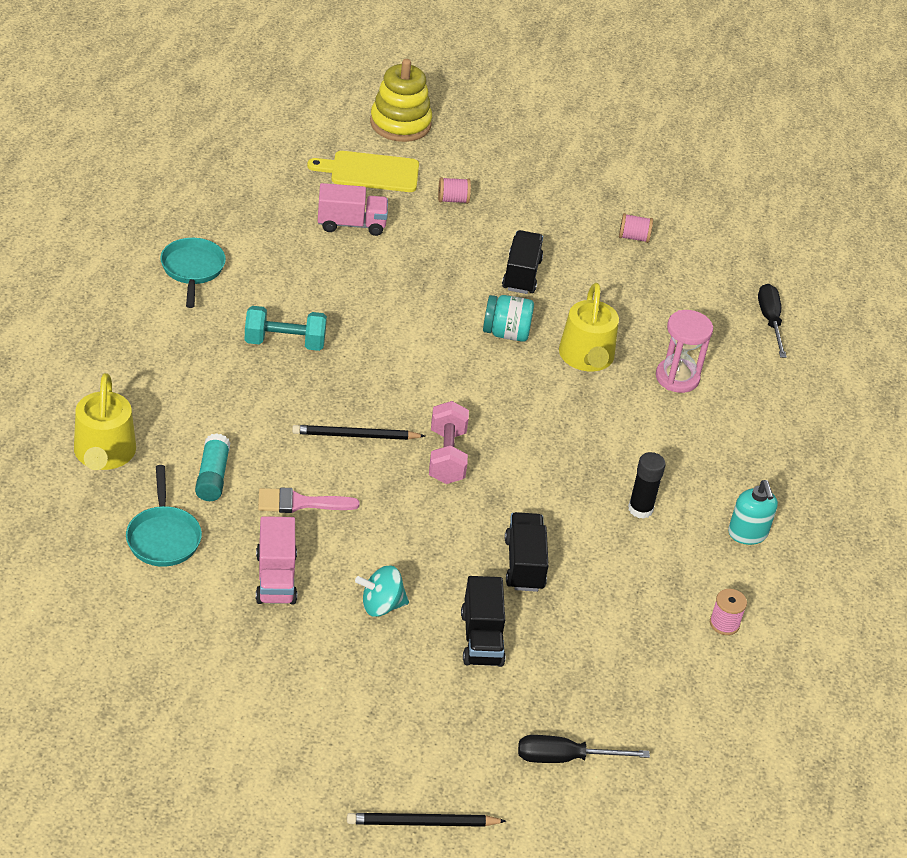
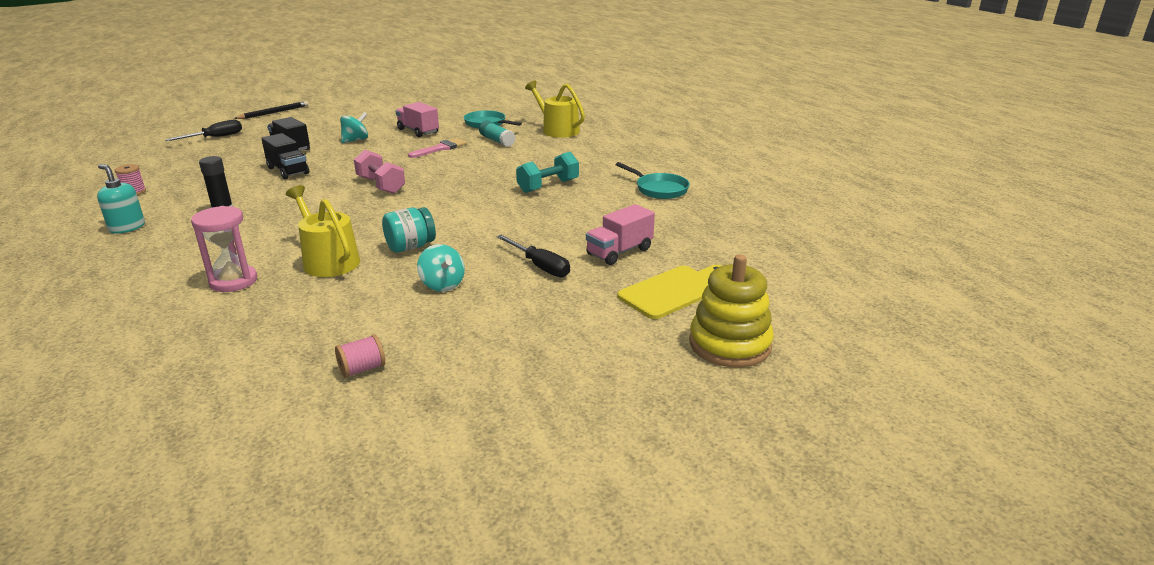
camera: 145 degrees right, 15 degrees down
black pencil [292,425,425,440] -> none
pink spool [438,177,471,204] -> none
black truck [502,230,543,294] -> turquoise spinning top [417,244,465,292]
black screwdriver [758,284,787,358] -> black screwdriver moved to [496,235,570,277]

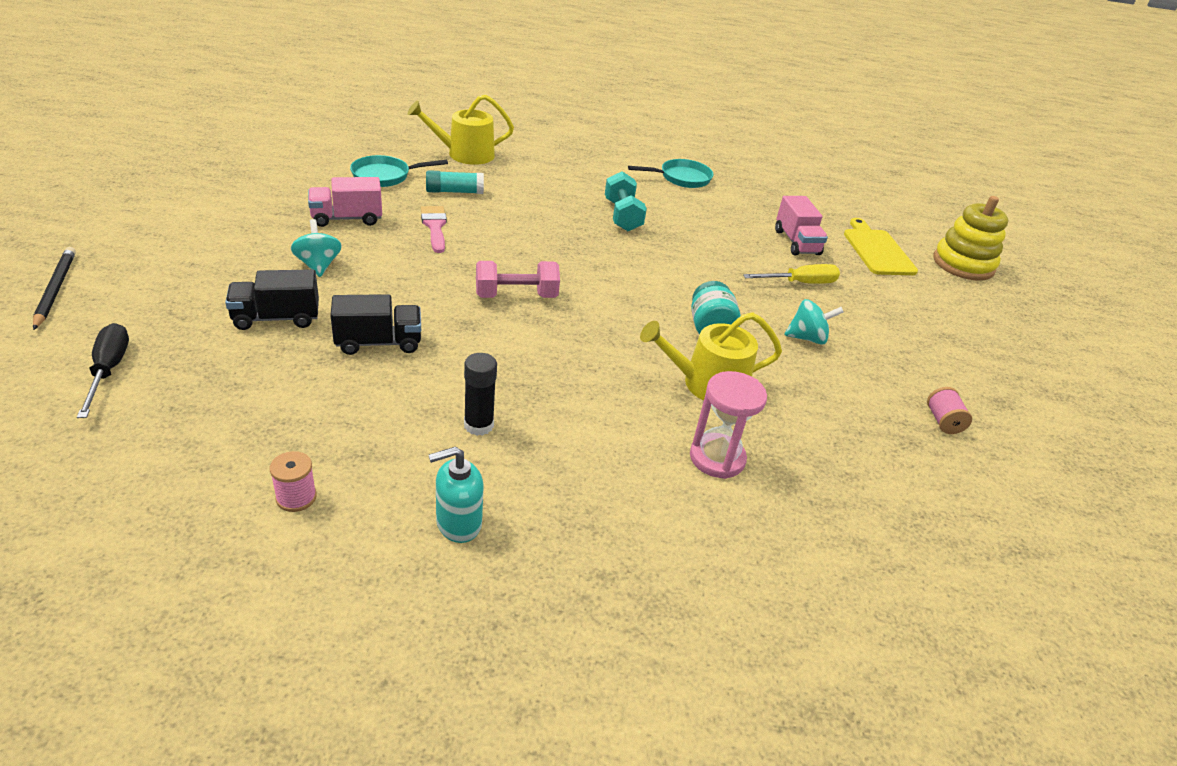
camera: 65 degrees left, 10 degrees up
black screwdriver [496,235,570,277] -> yellow screwdriver [743,264,840,284]

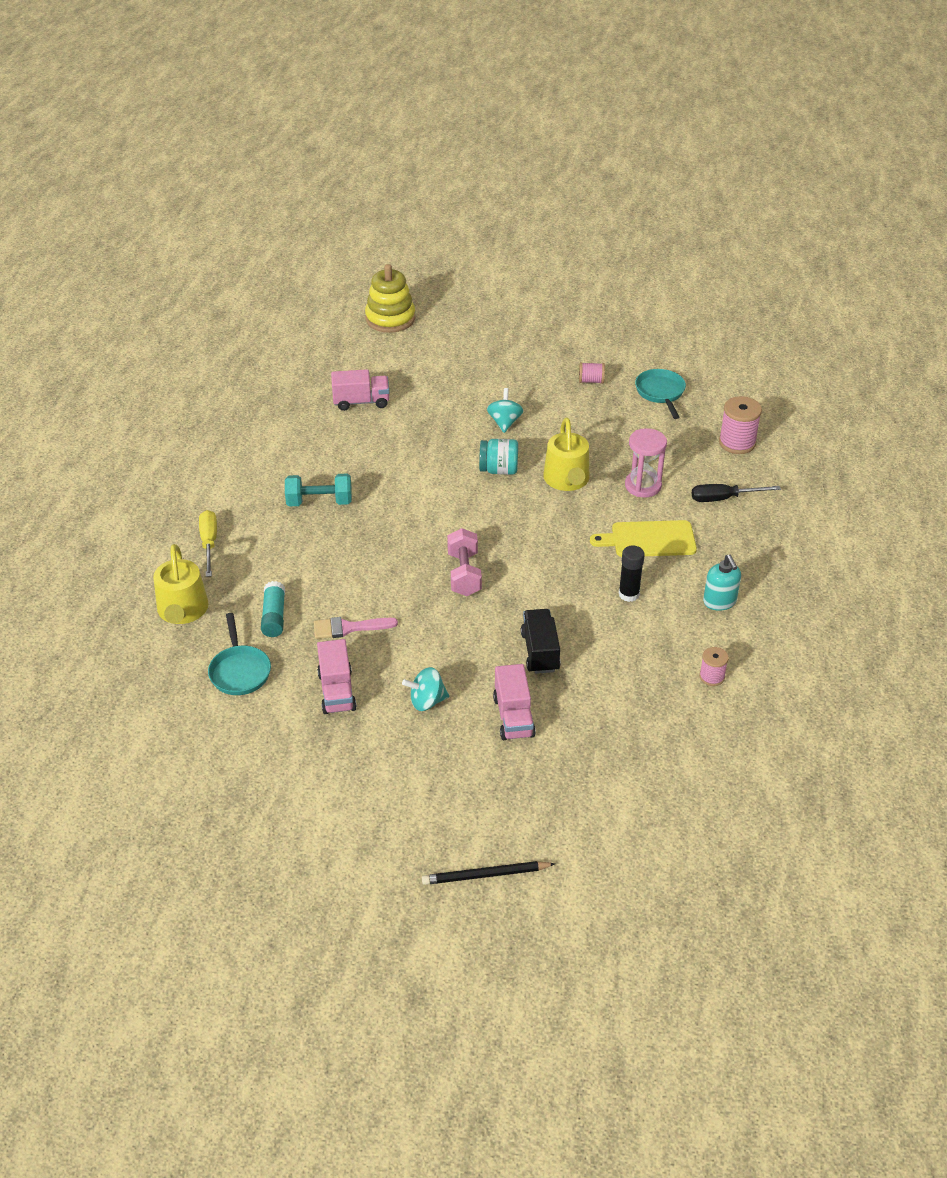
camera: 80 degrees left, 5 degrees up
black screwdriver [77,323,129,418] -> black screwdriver moved to [692,484,781,502]
black truck [225,269,319,330] -> pink truck [493,664,536,740]
turquoise pan [628,159,713,188] -> turquoise pan moved to [635,369,686,419]
yellow screwdriver [743,264,840,284] -> yellow screwdriver moved to [199,510,217,577]
yellow cutting board [844,218,918,275] -> yellow cutting board moved to [590,520,697,557]
none -> pink spool [719,396,762,454]

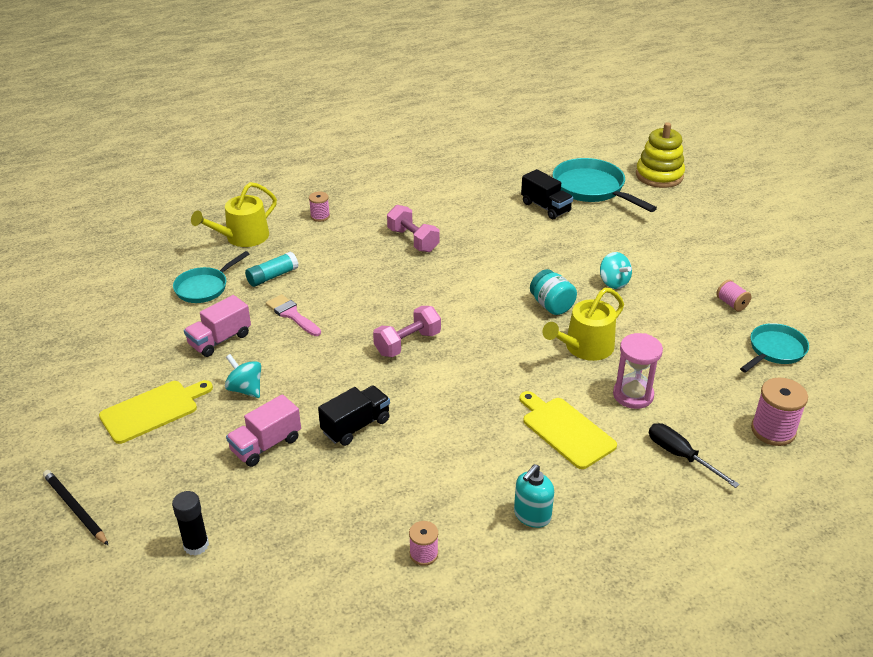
camera: 55 degrees right, 5 degrees down
yellow screwdriver [199,510,217,577] -> pink spool [309,192,330,222]
turquoise dumbbell [285,473,352,506] -> pink dumbbell [387,205,439,252]
pink truck [331,369,389,411] -> black truck [521,169,573,219]
turquoise spinning top [487,388,524,433] -> turquoise spinning top turned 90 degrees clockwise [600,252,632,289]
black glue stick [619,545,645,602] -> black glue stick moved to [172,491,209,556]
none -> yellow cutting board [99,380,213,444]
none -> turquoise pan [553,158,657,212]

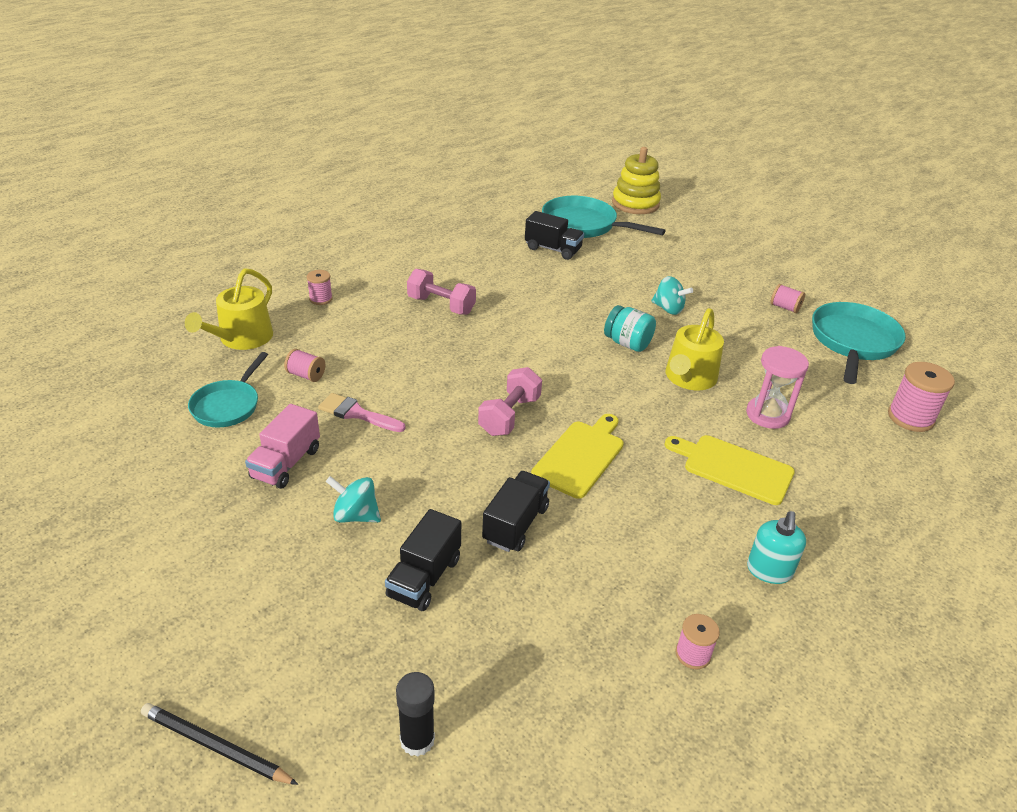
camera: 25 degrees left, 0 degrees up
yellow cutting board [99,380,213,444] -> yellow cutting board moved to [531,414,624,499]
pink truck [226,394,301,467] -> black truck [385,509,461,611]
turquoise glue stick [245,251,298,287] -> pink spool [284,349,326,382]
black screwdriver [649,423,740,488] -> none
turquoise pan [740,323,809,373] -> turquoise pan [812,302,906,384], size x1.58

